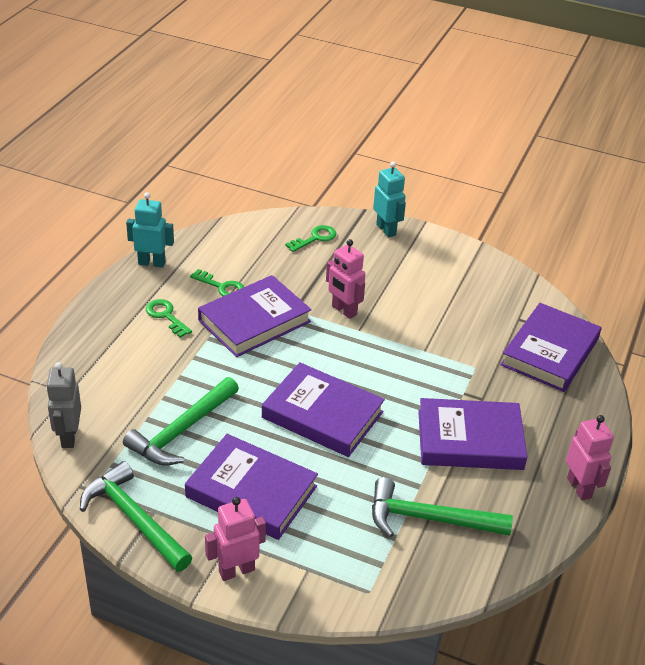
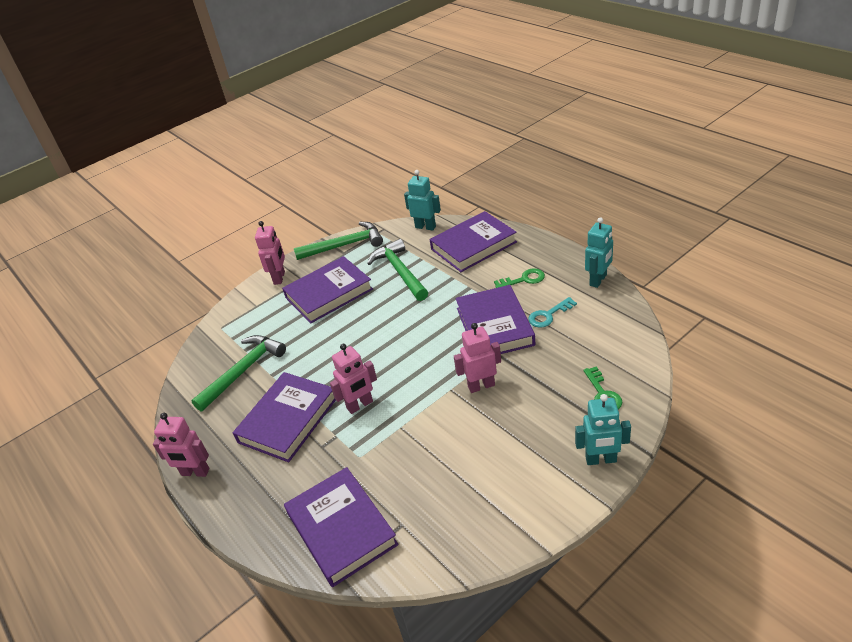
camera: 125 degrees right, 0 degrees up
grey robot [46,362,81,448] -> turquoise robot [404,170,441,230]
green key [190,269,244,296] -> turquoise key [528,297,577,328]
purple book [262,362,385,457] -> purple book moved to [430,211,517,272]
none -> pink robot [330,344,377,414]

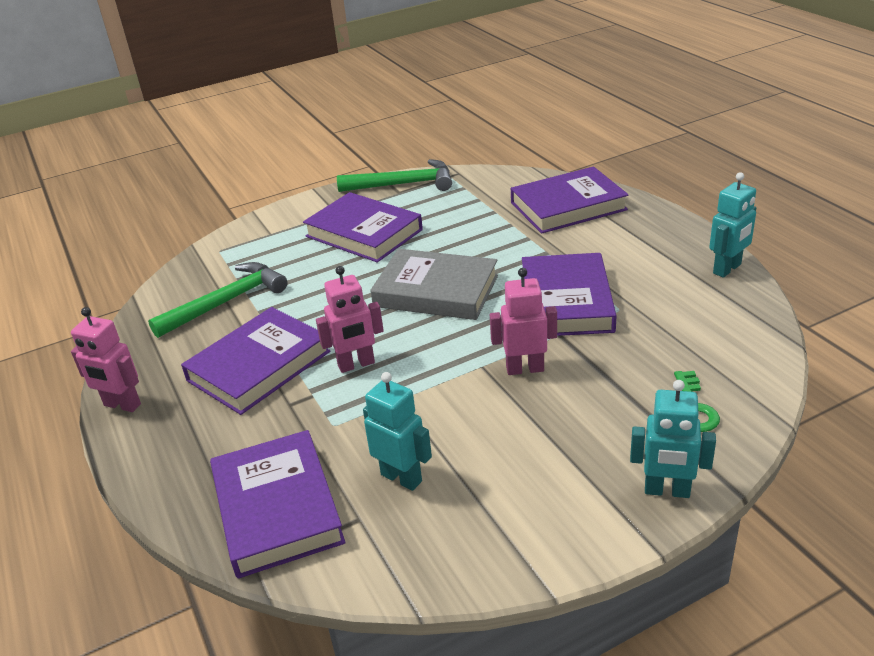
camera: 10 degrees right, 5 degrees down
pink robot [255,221,285,285] -> none
purple book [282,256,373,323] -> purple book turned 60 degrees clockwise [303,192,423,263]
green hammer [367,239,428,301] -> none
turquoise robot [404,170,441,230] -> turquoise robot moved to [363,372,432,491]
green key [494,268,545,288] -> none
turquoise key [528,297,577,328] -> none
none -> grey book [370,249,498,320]

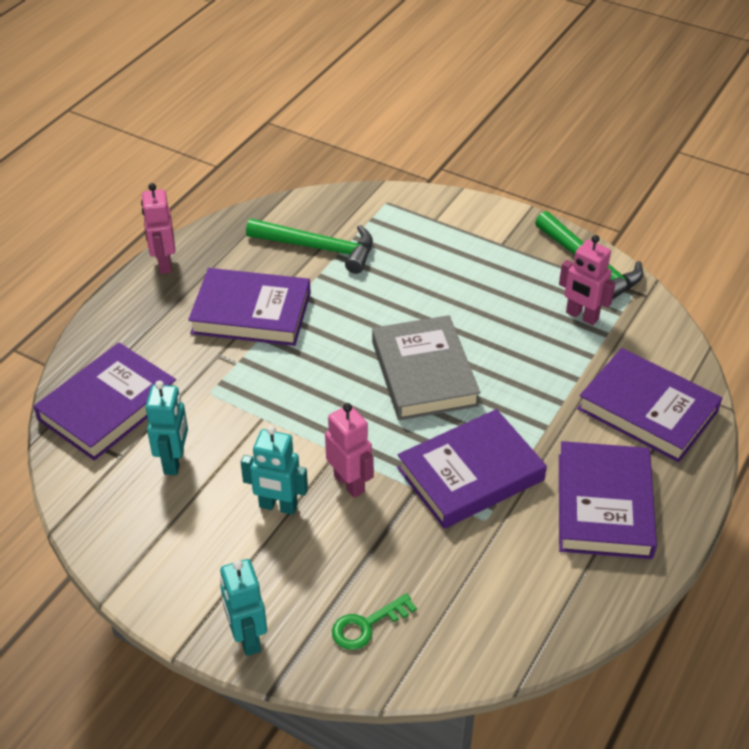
camera: 55 degrees right, 10 degrees up
purple book [303,192,423,263] -> purple book moved to [559,441,657,559]
pink robot [316,266,384,373] -> pink robot moved to [559,235,616,325]
turquoise robot [709,172,756,278] -> turquoise robot moved to [241,426,308,515]

